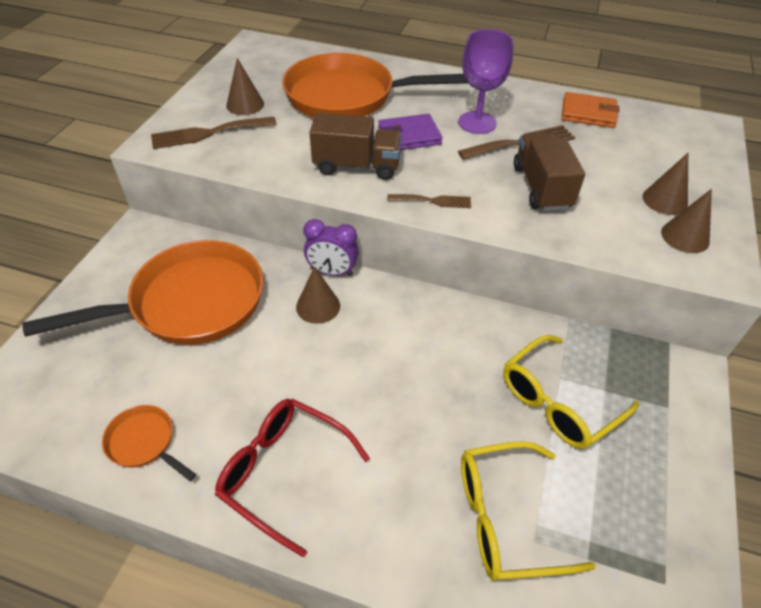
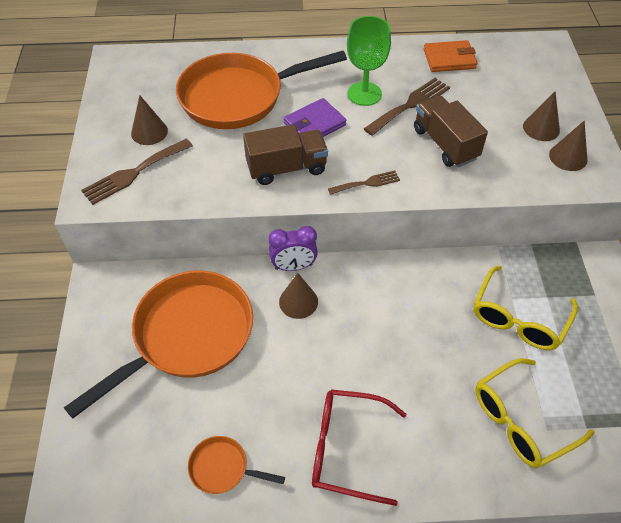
camera: 20 degrees left, 5 degrees up
purple goblet [459,29,513,134] -> green goblet [347,16,391,106]

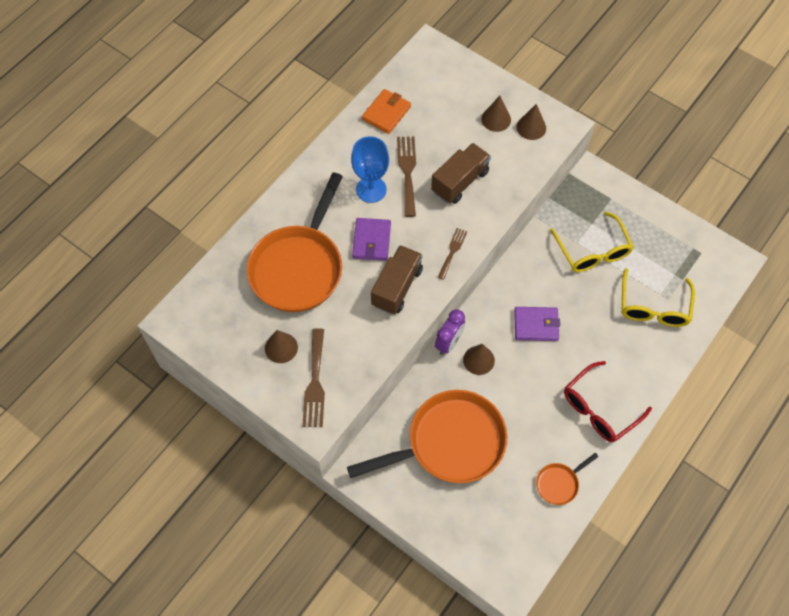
camera: 50 degrees left, 10 degrees up
orange pan [64,271,253,419] -> orange pan turned 75 degrees clockwise [347,390,507,483]
green goblet [347,16,391,106] -> blue goblet [351,136,389,203]
brown truck [414,95,488,167] -> brown truck turned 120 degrees clockwise [431,143,491,204]
none -> purple wallet [514,307,560,341]

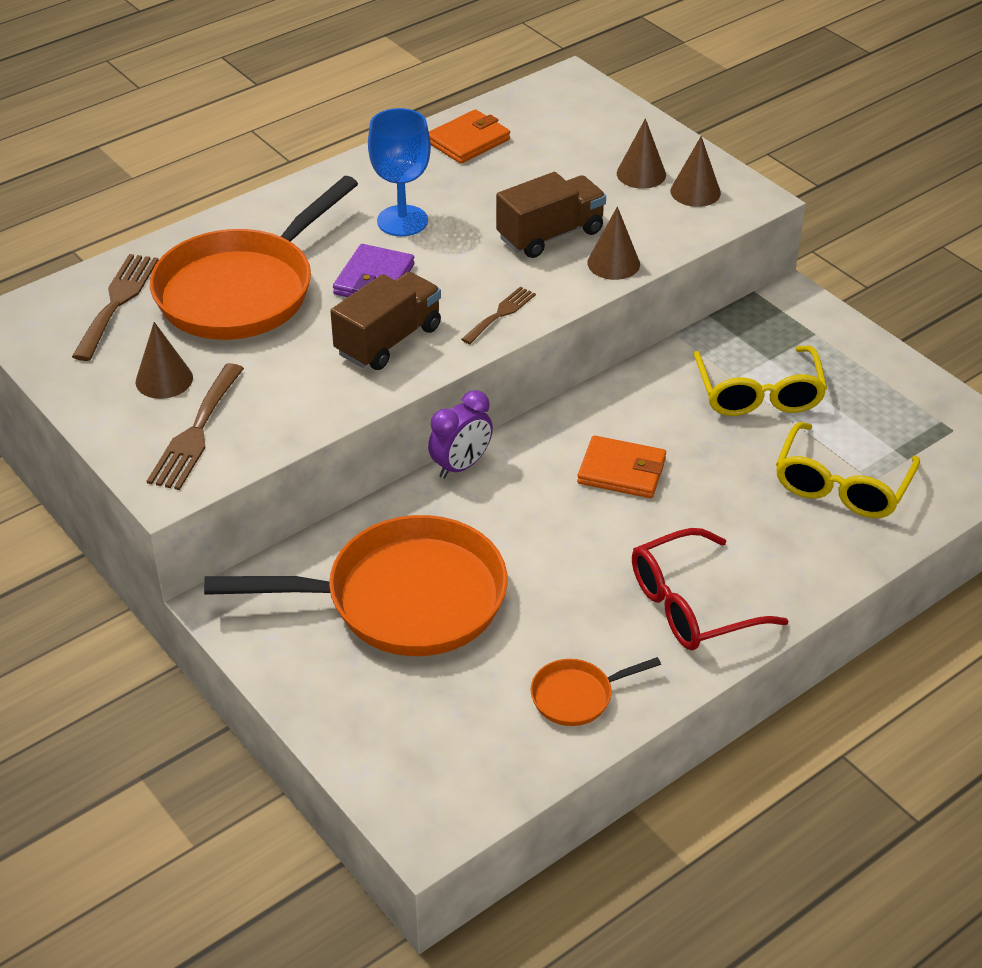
camera: 15 degrees right, 20 degrees down
brown fork [397,136,416,217] -> brown fork moved to [72,254,159,361]
brown cone [463,344,495,375] -> brown cone moved to [587,206,640,280]
purple wallet [514,307,560,341] -> orange wallet [577,435,666,498]

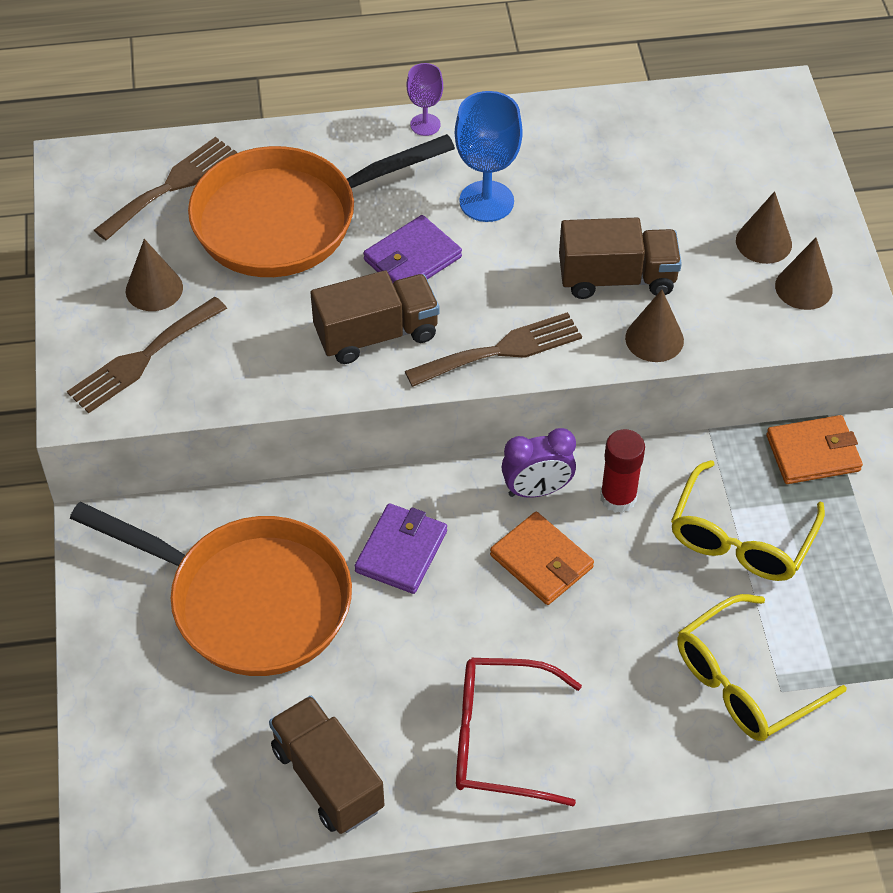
camera: 30 degrees right, 10 degrees up
purple clock [428,390,493,479] -> purple clock moved to [501,428,576,498]
orange wallet [429,109,510,164] -> orange wallet moved to [766,415,863,484]
brown fork [461,287,536,344] -> brown fork [405,312,582,387], size x1.64
orange pan [531,657,661,726] -> brown truck [269,695,384,834]
none -> purple wallet [355,503,447,594]
none -> purple goblet [407,63,443,136]
none -> red glue stick [600,429,645,513]

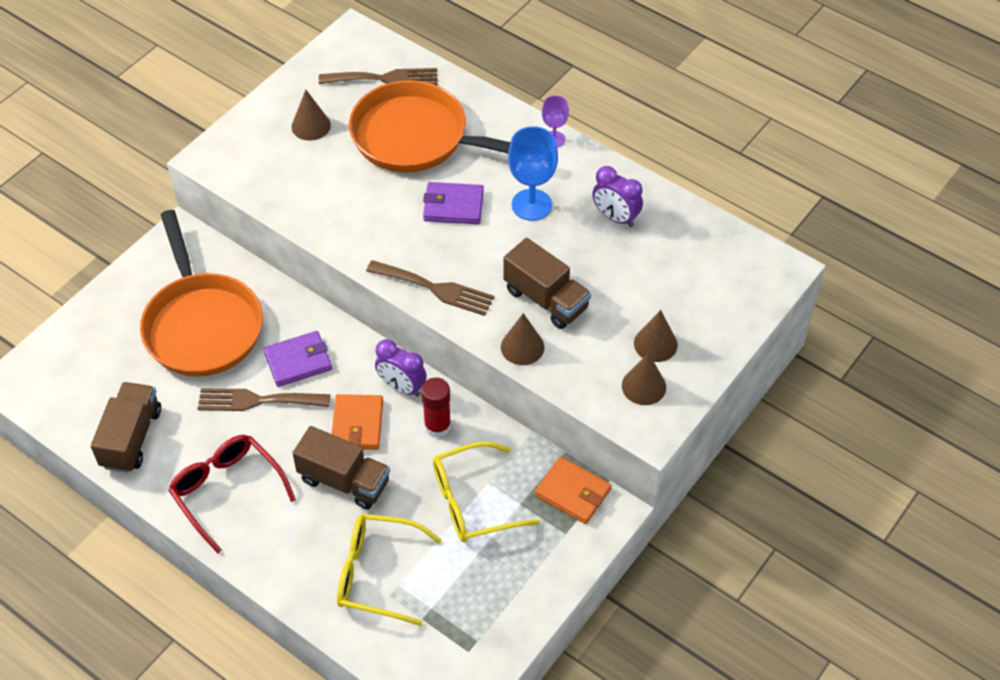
camera: 45 degrees right, 0 degrees up
brown fork [67,297,227,414] -> brown fork moved to [198,388,331,411]
brown truck [310,270,440,364] -> brown truck moved to [292,426,390,509]
none -> purple clock [592,166,643,227]

